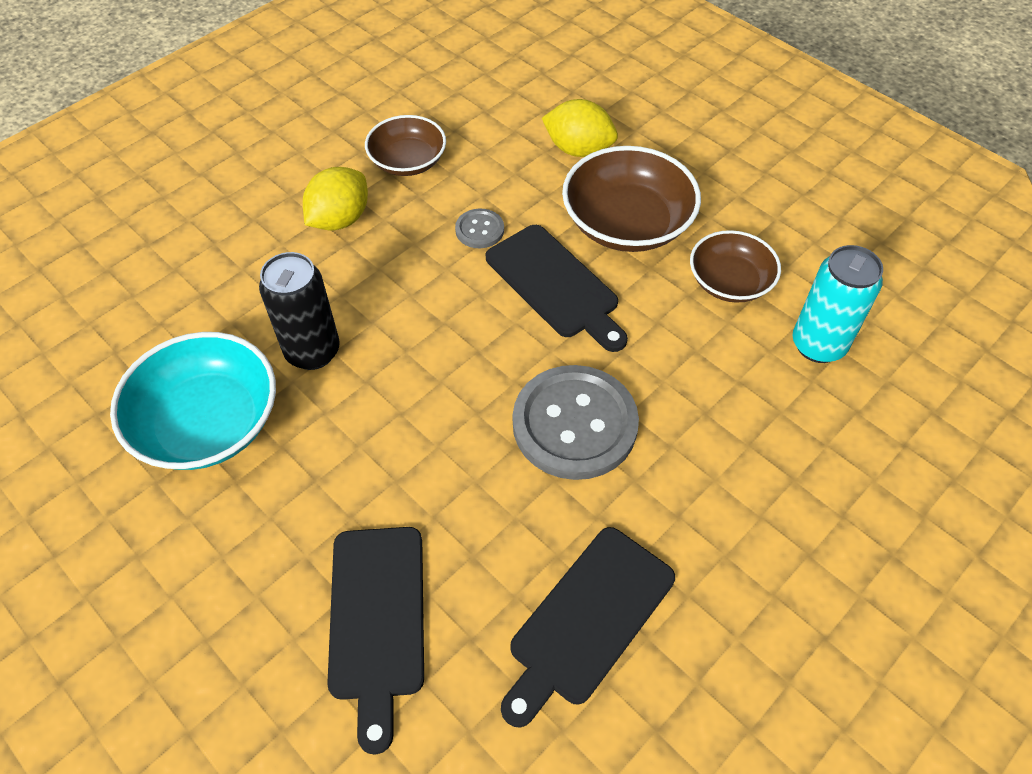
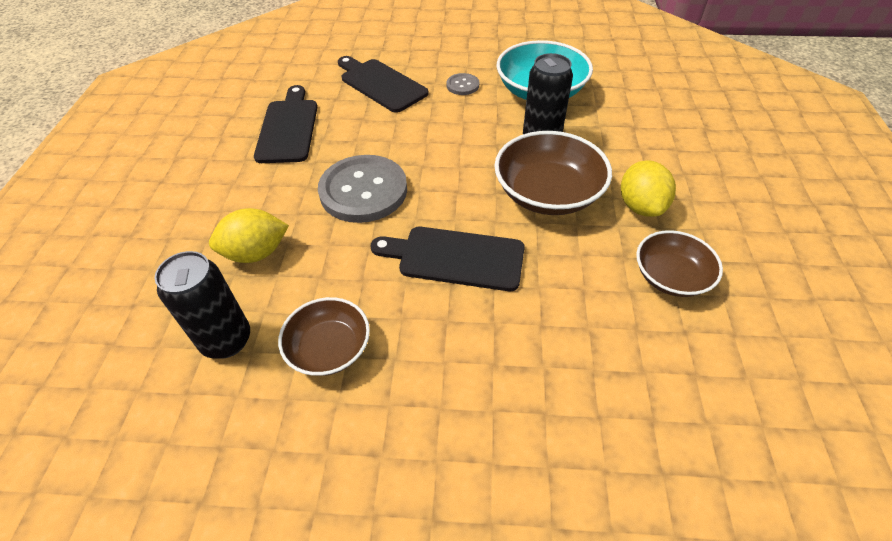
camera: 140 degrees right, 5 degrees down
grey button [455,209,504,248] -> grey button moved to [446,73,479,95]
yellow lemon [542,99,618,157] -> yellow lemon moved to [209,208,289,263]
brown bowl [562,146,701,252] -> brown bowl moved to [494,131,612,215]
turquoise can [793,245,883,363] -> black can [154,251,250,359]

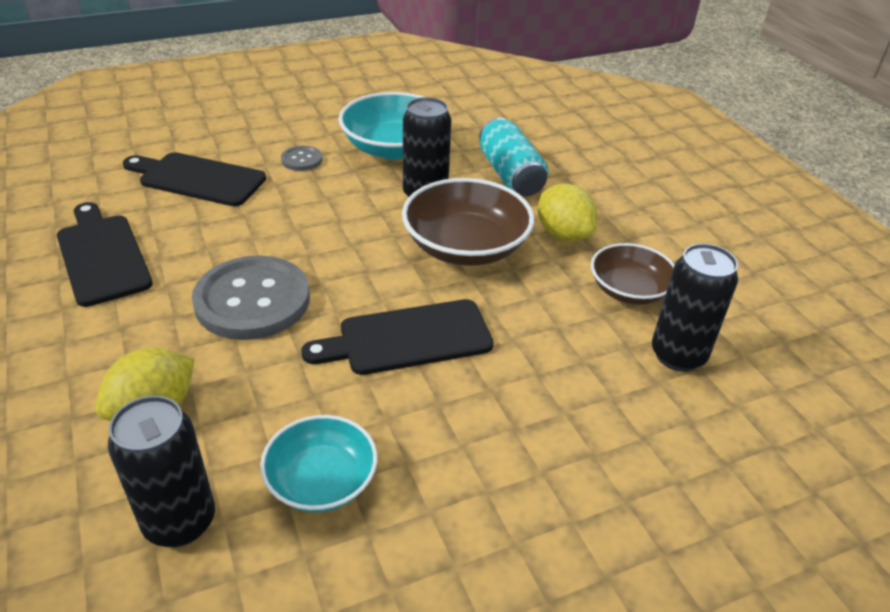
camera: 30 degrees left, 10 degrees down
brown bowl [278,297,370,376] -> turquoise bowl [260,415,378,512]
none -> turquoise can [479,118,548,196]
none -> black can [652,243,738,372]

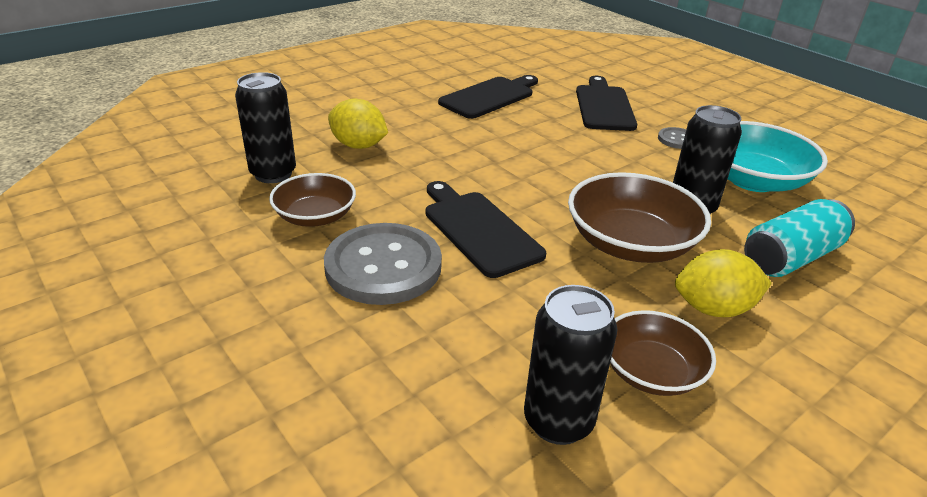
camera: 75 degrees right, 5 degrees down
grey button [192,255,310,340] -> grey button moved to [324,223,442,305]
turquoise bowl [260,415,378,512] -> brown bowl [269,173,356,227]
yellow lemon [538,184,598,242] -> yellow lemon turned 45 degrees clockwise [675,249,772,317]

